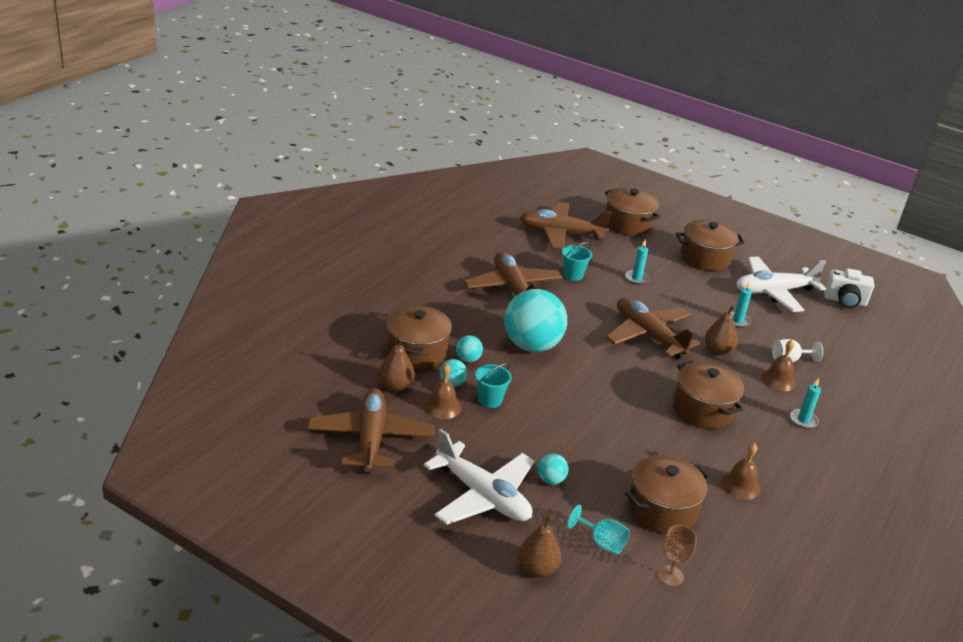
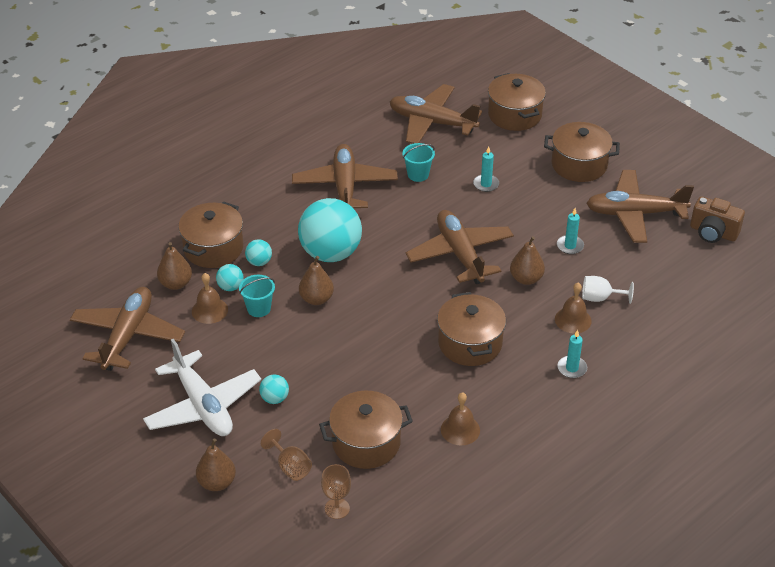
camera: 20 degrees right, 10 degrees up
turquoise goblet [567,505,630,554] -> brown goblet [261,429,312,481]
white plane [736,256,826,312] -> brown plane [586,170,694,243]
white camera [824,268,874,308] -> brown camera [690,196,745,243]
none -> brown pear [299,256,334,305]

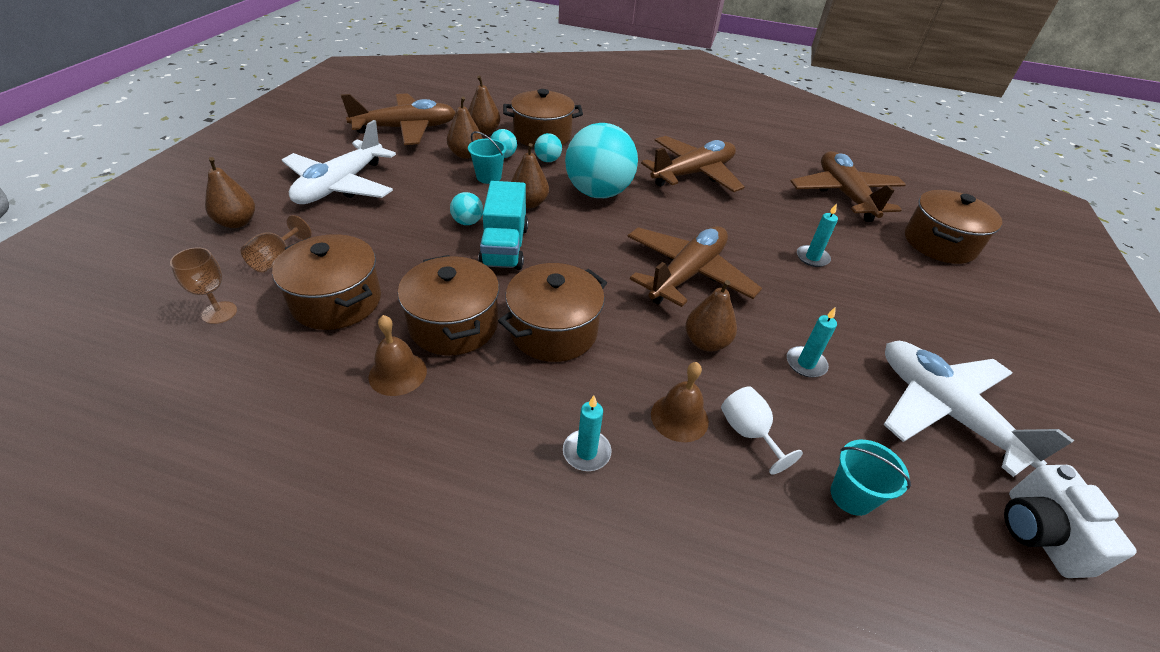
camera: 55 degrees right, 0 degrees up
brown bell [192,273,228,324] -> brown pear [447,97,482,159]
turquoise ball [259,374,289,404] -> turquoise ball moved to [450,192,483,225]
turquoise bucket [402,143,435,182] -> turquoise bucket moved to [831,440,911,516]
brown pot [544,122,620,182] -> brown pot moved to [398,255,499,355]
brown plane [586,170,694,243] -> white plane [883,341,1075,477]
brown camera [690,196,745,243] -> white camera [1004,465,1136,578]
none -> turquoise truck [478,181,528,270]

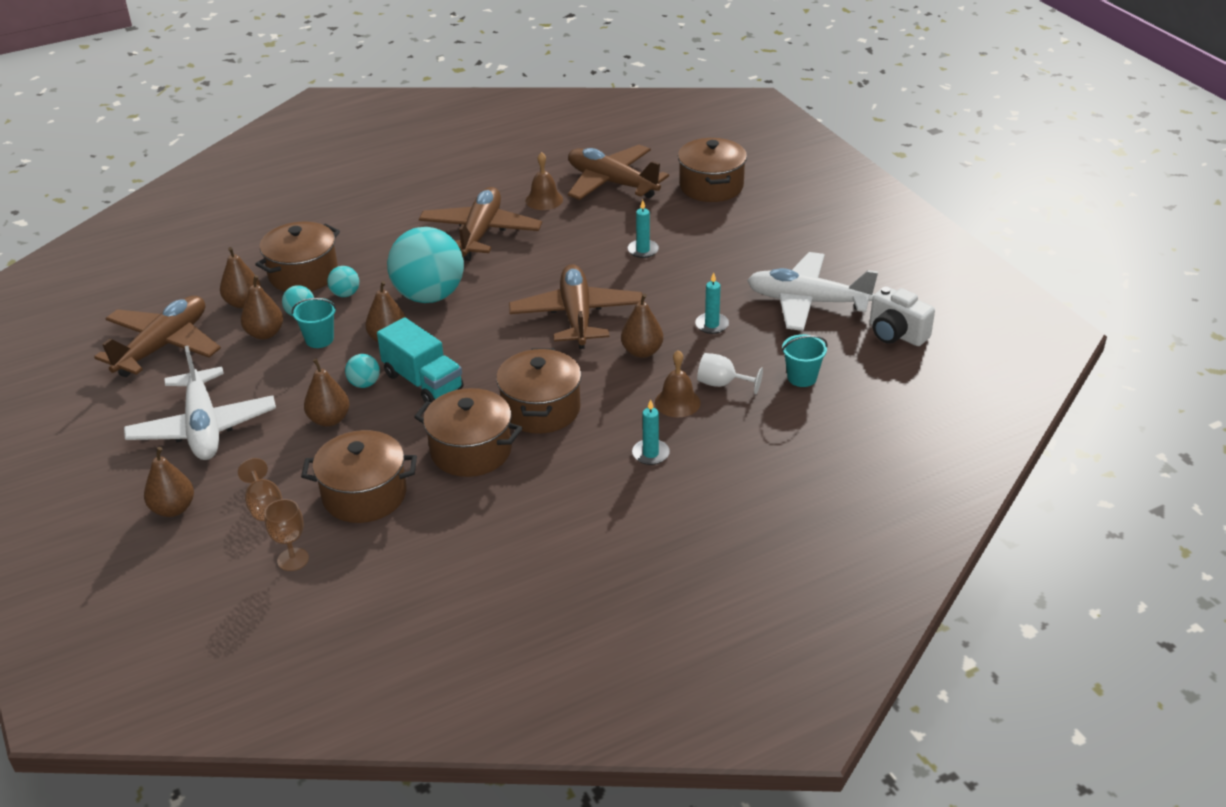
camera: 40 degrees left, 5 degrees down
brown bell [369,315,427,396] -> brown bell moved to [526,152,563,210]
none -> brown pear [304,359,350,427]

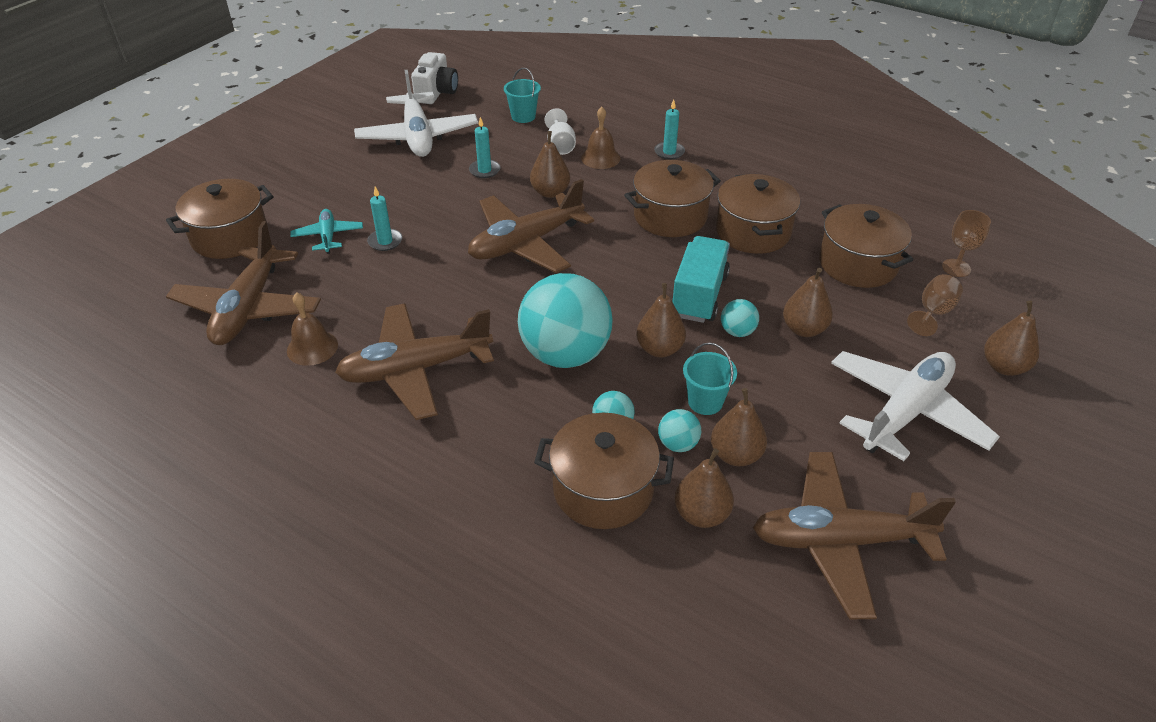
camera: 120 degrees left, 5 degrees up
none -> turquoise plane [290,209,363,254]

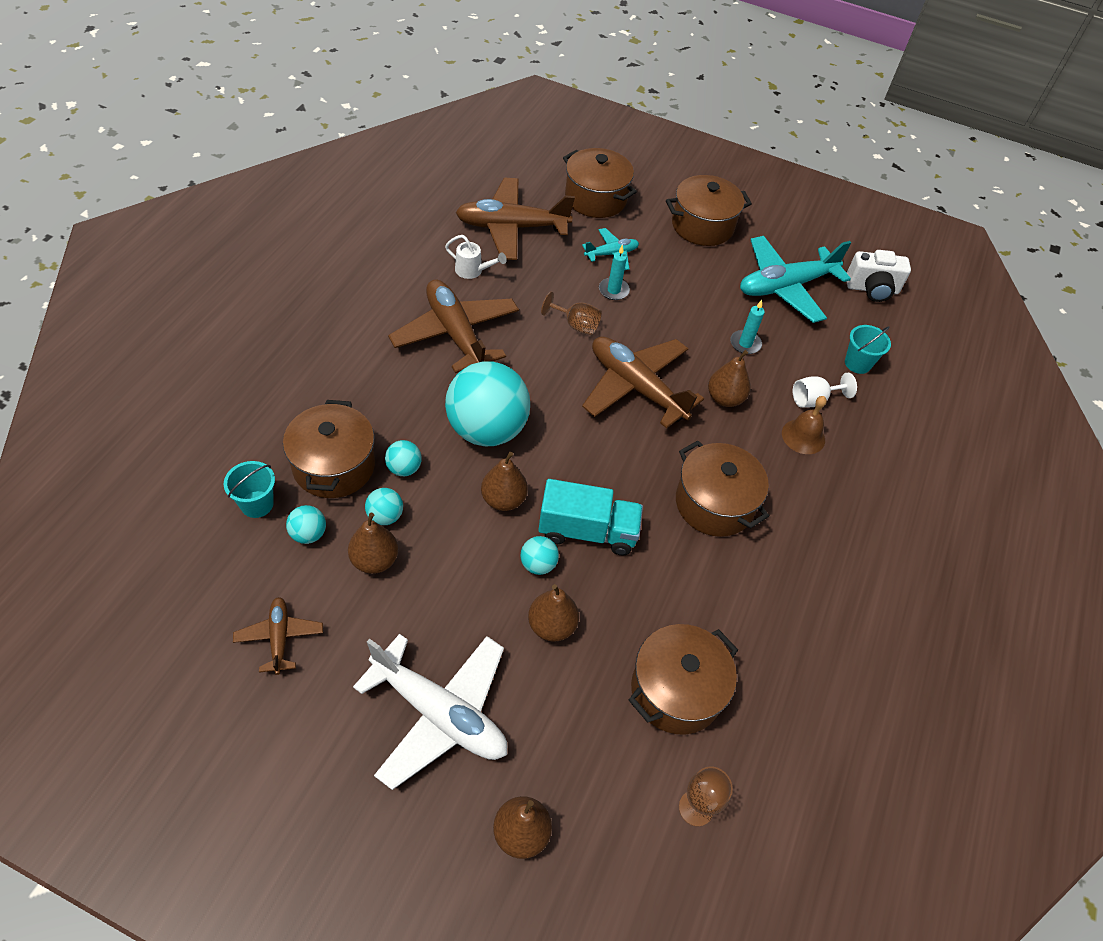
camera: 75 degrees right, 10 degrees up
brown bell [287,292,338,366] -> white watering can [445,235,507,279]
white plane [354,70,478,157] -> turquoise plane [740,236,851,323]
turquoise candle [654,100,685,160] -> none
brown pear [674,448,734,528] -> turquoise ball [286,505,326,544]
turquoise bucket [683,342,737,415] -> turquoise bucket moved to [224,461,275,518]
brown pot [716,174,800,254] -> brown pot moved to [666,175,752,246]
brown plane [753,452,956,619] -> brown plane [233,597,323,675], size x0.51
brown goblet [907,274,963,336] -> brown goblet moved to [541,292,602,335]

